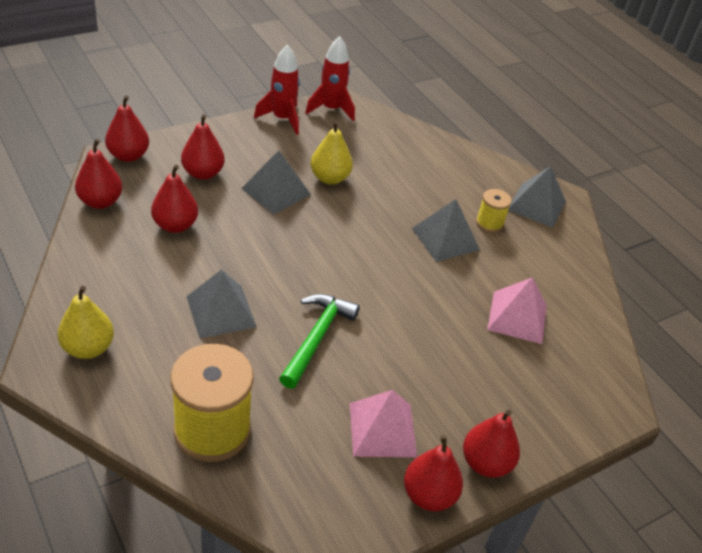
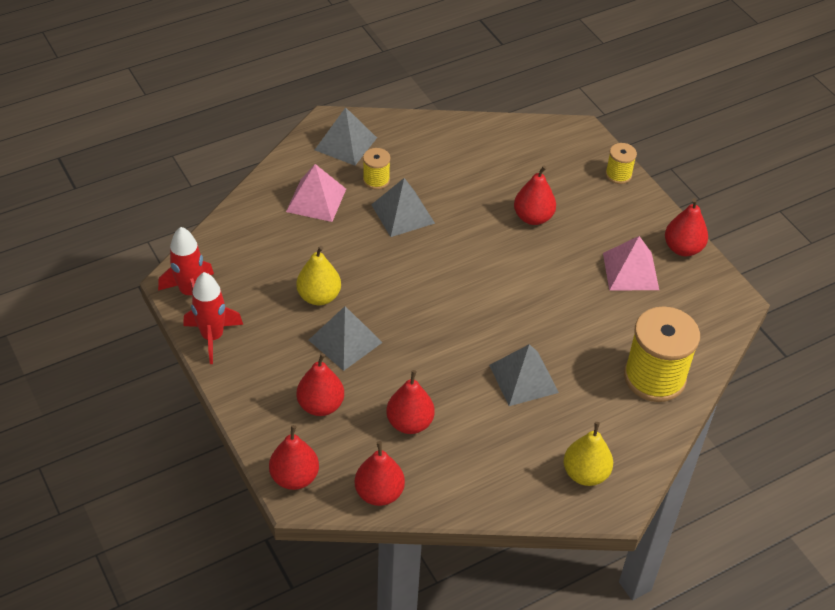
camera: 85 degrees left, 5 degrees up
green hammer [279,294,360,389] -> none
red pear [463,410,520,477] -> red pear moved to [514,166,556,225]
pink pyramid [487,277,547,344] -> pink pyramid moved to [286,164,346,222]
none -> yellow spool [605,143,637,184]

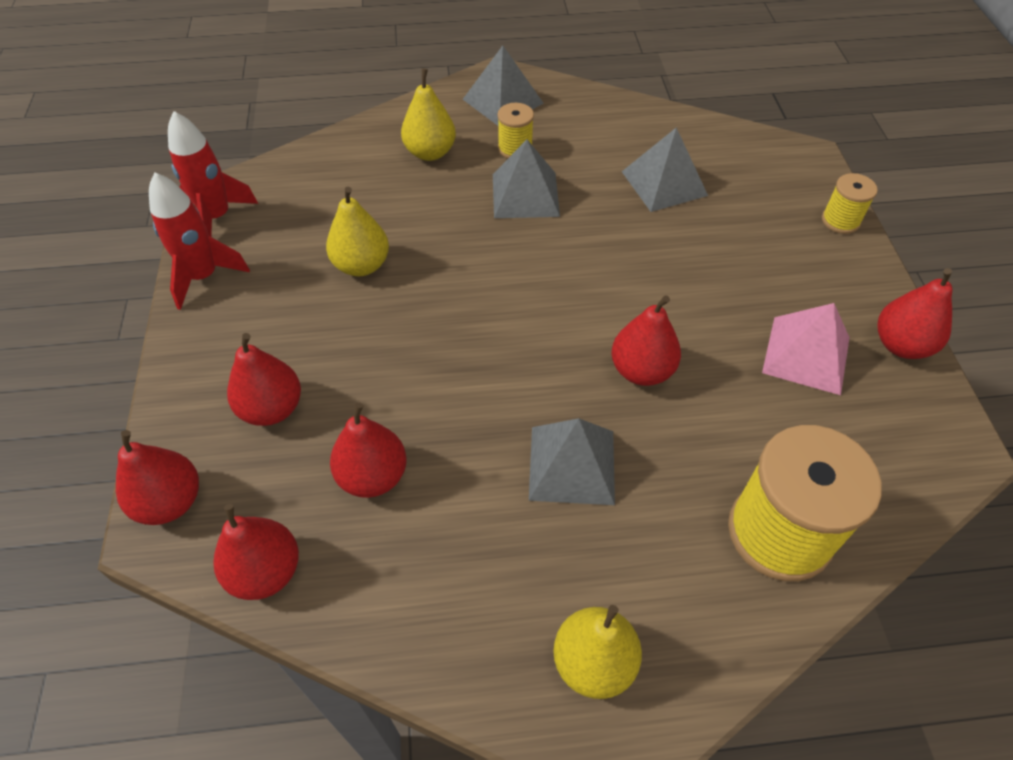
camera: 25 degrees right, 5 degrees up
pink pyramid [286,164,346,222] -> yellow pear [401,68,456,161]
grey pyramid [309,306,383,371] -> grey pyramid moved to [622,128,708,212]
red pear [514,166,556,225] -> red pear moved to [611,295,681,386]

